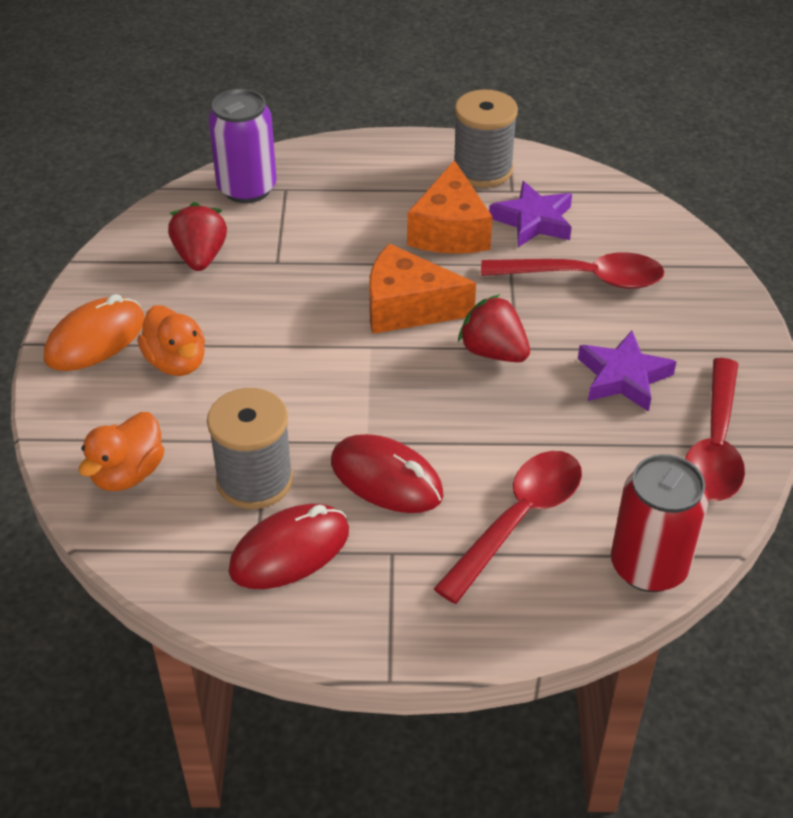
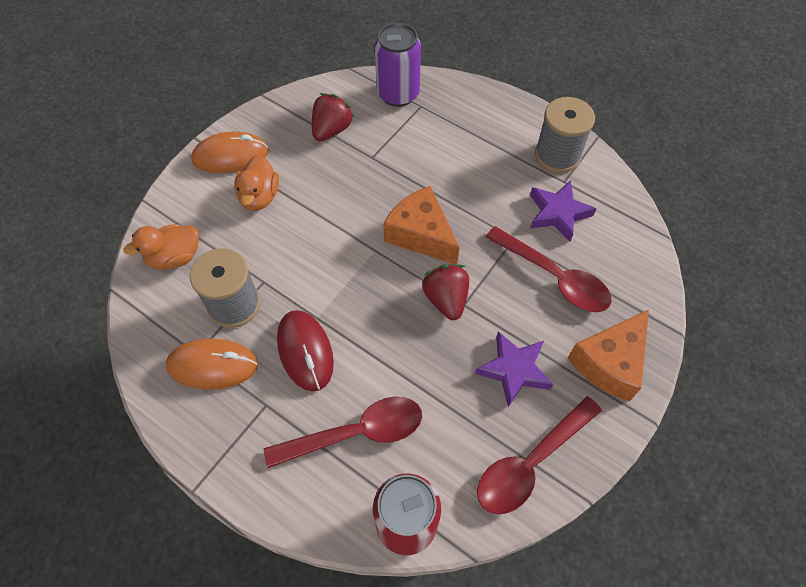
camera: 35 degrees right, 15 degrees up
red mouse [228,504,349,589] -> orange mouse [166,338,258,390]
orange cheese [407,160,492,254] -> orange cheese moved to [568,310,649,401]

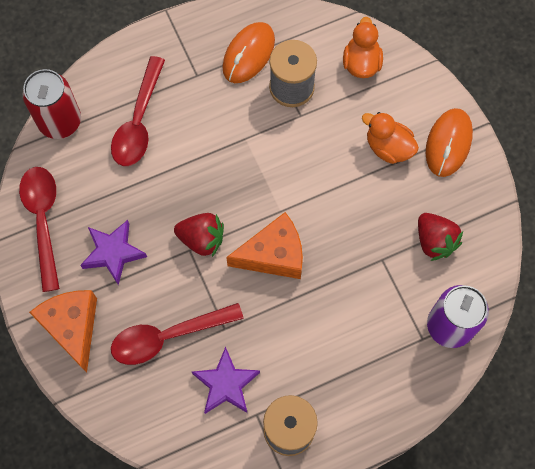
camera: 120 degrees right, 10 degrees up
red mouse [277,310,334,392] -> none

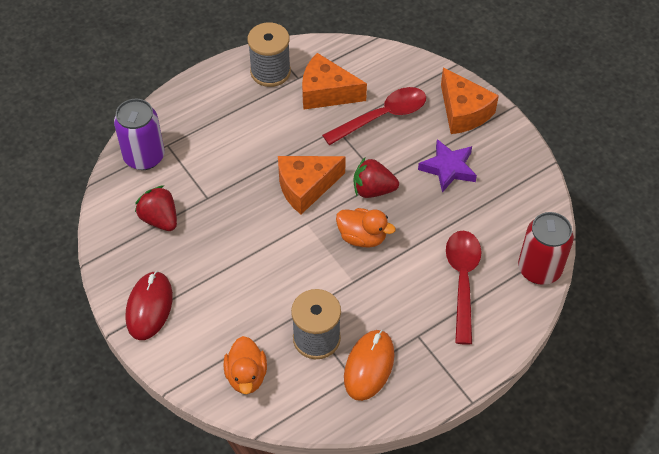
camera: 170 degrees right, 15 degrees down
red spoon [19,167,60,292] -> none
purple star [192,347,260,414] -> orange cheese [302,53,367,110]
orange duck [362,112,419,164] -> orange duck moved to [336,208,396,248]
orange mouse [426,108,473,177] -> red mouse [125,271,173,340]

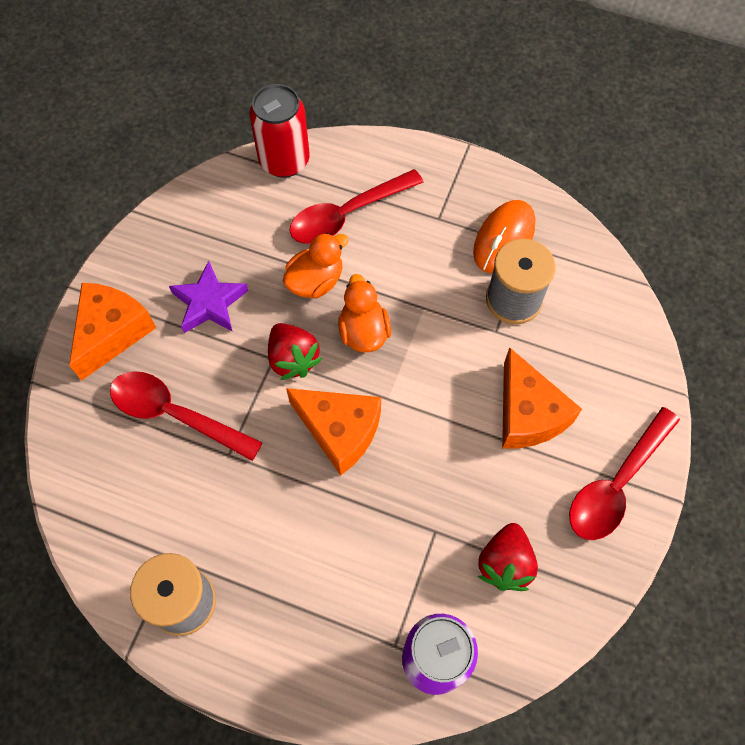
camera: 125 degrees left, 10 degrees up
red mouse [125,271,173,340] -> red spoon [569,407,680,540]
orange duck [224,336,267,394] -> orange duck moved to [283,233,349,299]
orange cheese [302,53,367,110] -> orange cheese moved to [502,347,582,449]
orange mouse [344,330,394,401] -> orange mouse turned 45 degrees counterclockwise [473,200,535,273]

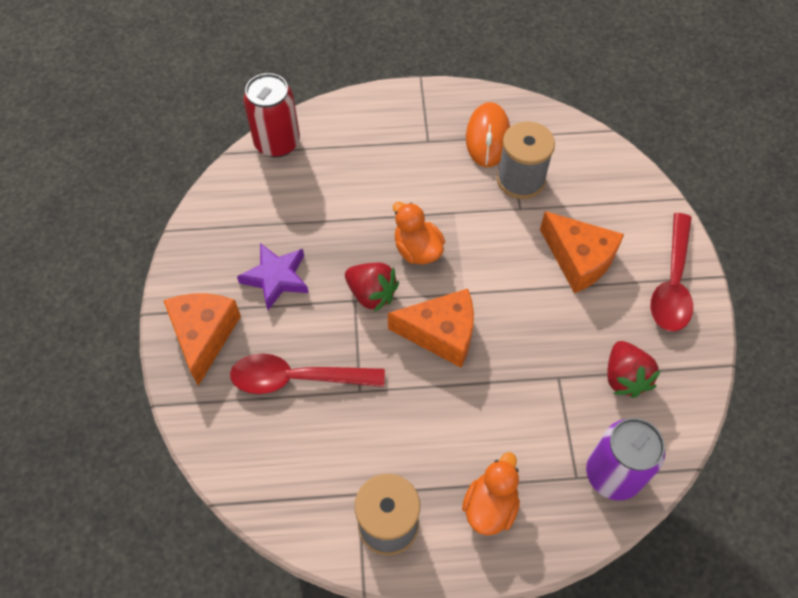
camera: 25 degrees left, 5 degrees down
orange duck [283,233,349,299] -> orange duck moved to [462,452,520,536]
red spoon [290,169,424,244] -> none

